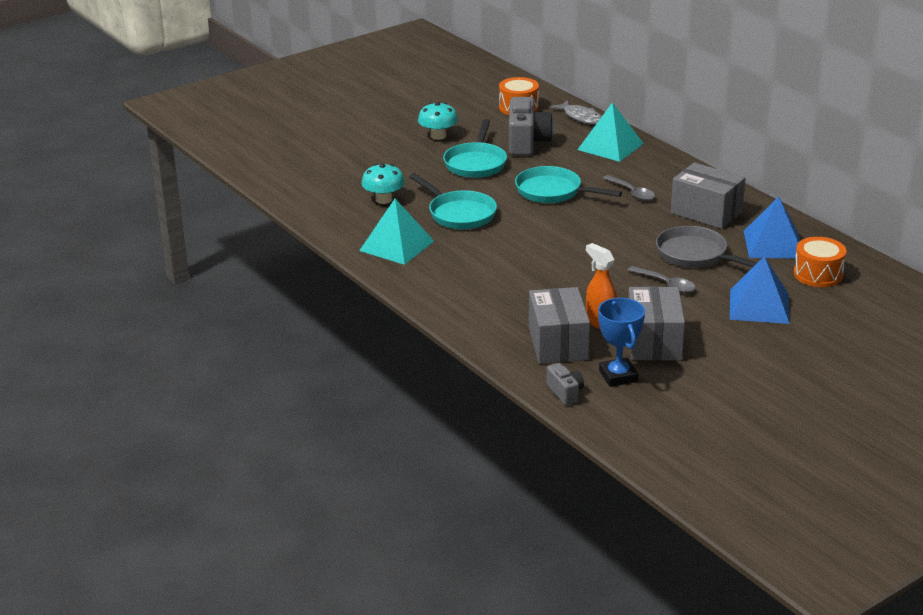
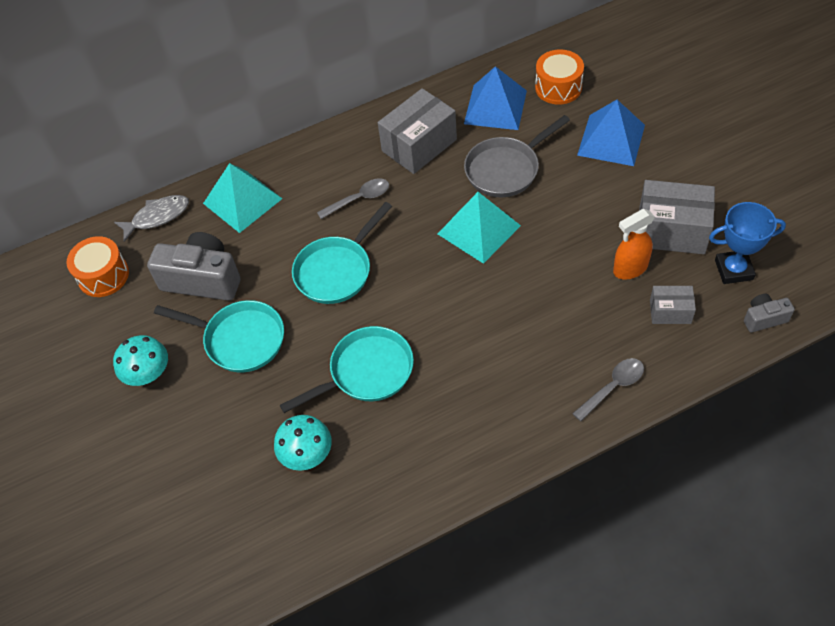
camera: 75 degrees left, 25 degrees up
turquoise pyramid [359,199,434,265] -> turquoise pyramid moved to [438,192,521,264]
grey box [529,287,590,364] -> grey box [650,286,696,324], size x0.54
grey spoon [627,266,696,293] -> grey spoon moved to [572,358,644,421]

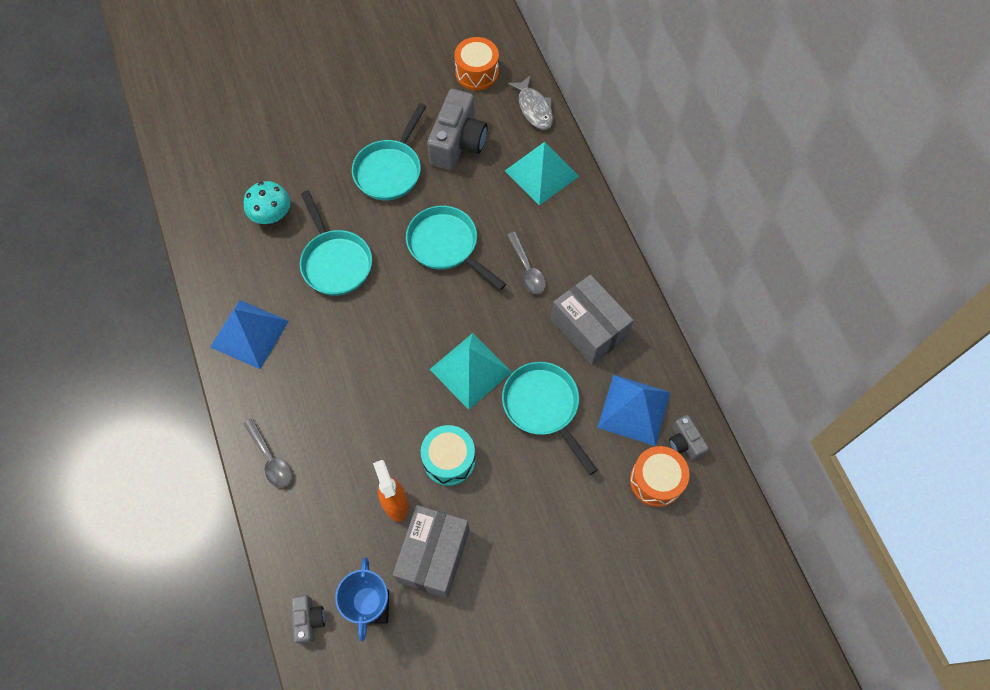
camera: 90 degrees right, 10 degrees up
turquoise mushroom [113,335,168,386] -> none
grey pan [464,115,570,197] -> turquoise pan [502,362,597,475]
blue pyramid [577,100,645,166] -> blue pyramid moved to [210,300,289,369]
grey box [650,286,696,324] -> none
none -> turquoise drum [421,425,476,486]
none -> grey camera [669,415,709,461]

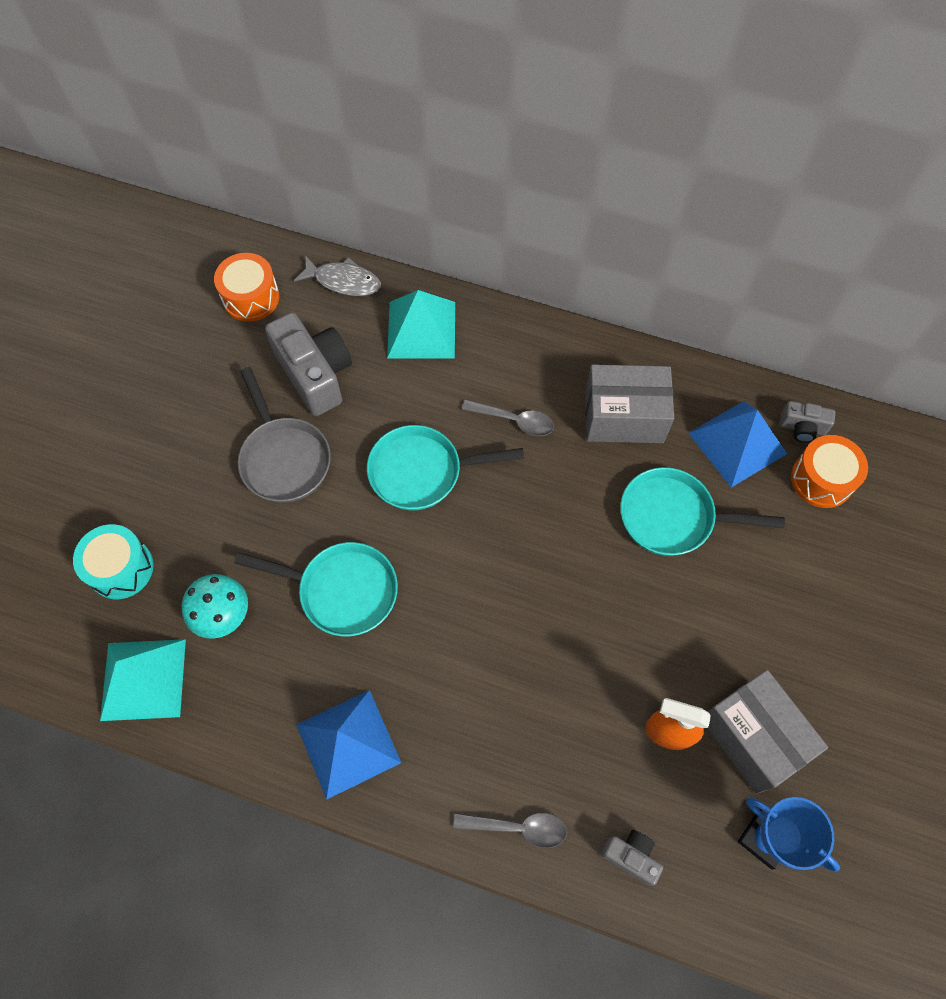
camera: 50 degrees left, 0 degrees up
grey camera [291,595,325,644] -> grey camera moved to [601,830,663,885]
turquoise pan [352,103,427,200] -> grey pan [238,367,331,503]
turquoise drum [421,425,476,486] -> turquoise drum moved to [73,524,154,599]
turquoise pyramid [430,333,512,410] -> turquoise pyramid moved to [100,639,186,721]

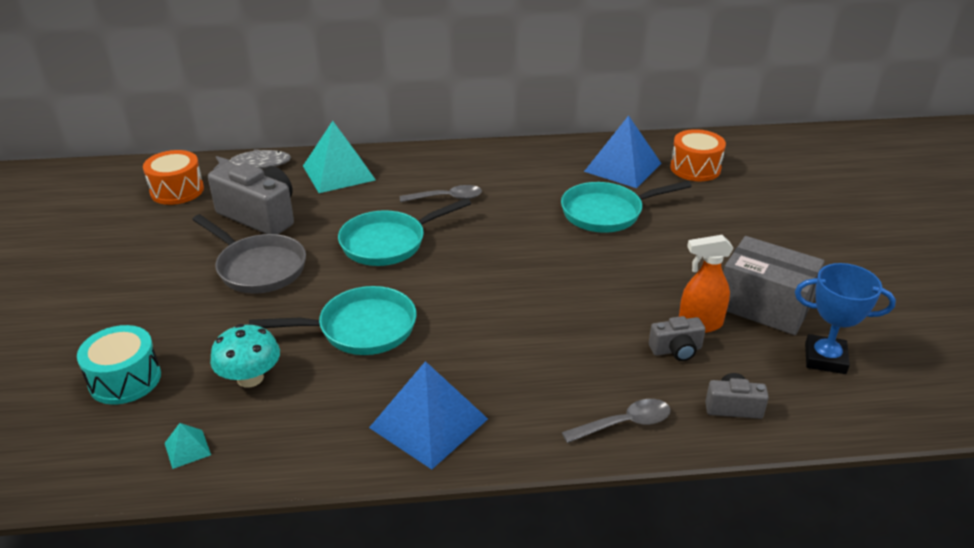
camera: 25 degrees left, 30 degrees down
turquoise pyramid [100,639,186,721] -> turquoise pyramid [165,423,211,469], size x0.43
grey box [585,365,674,443] -> none
grey camera [780,401,835,443] -> grey camera moved to [649,316,705,361]

